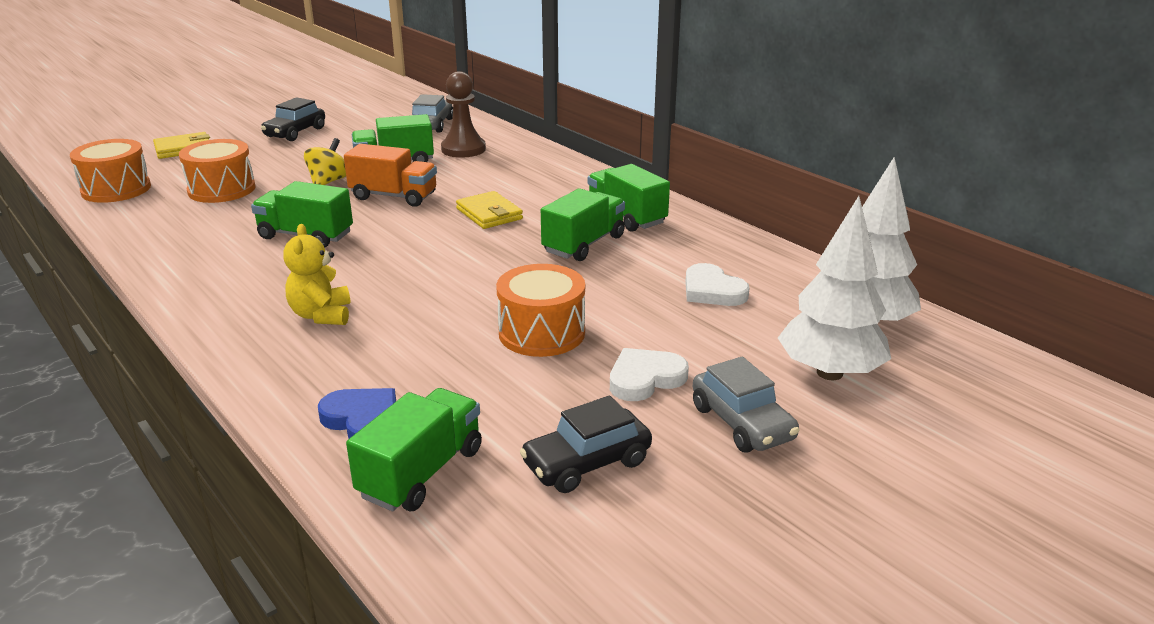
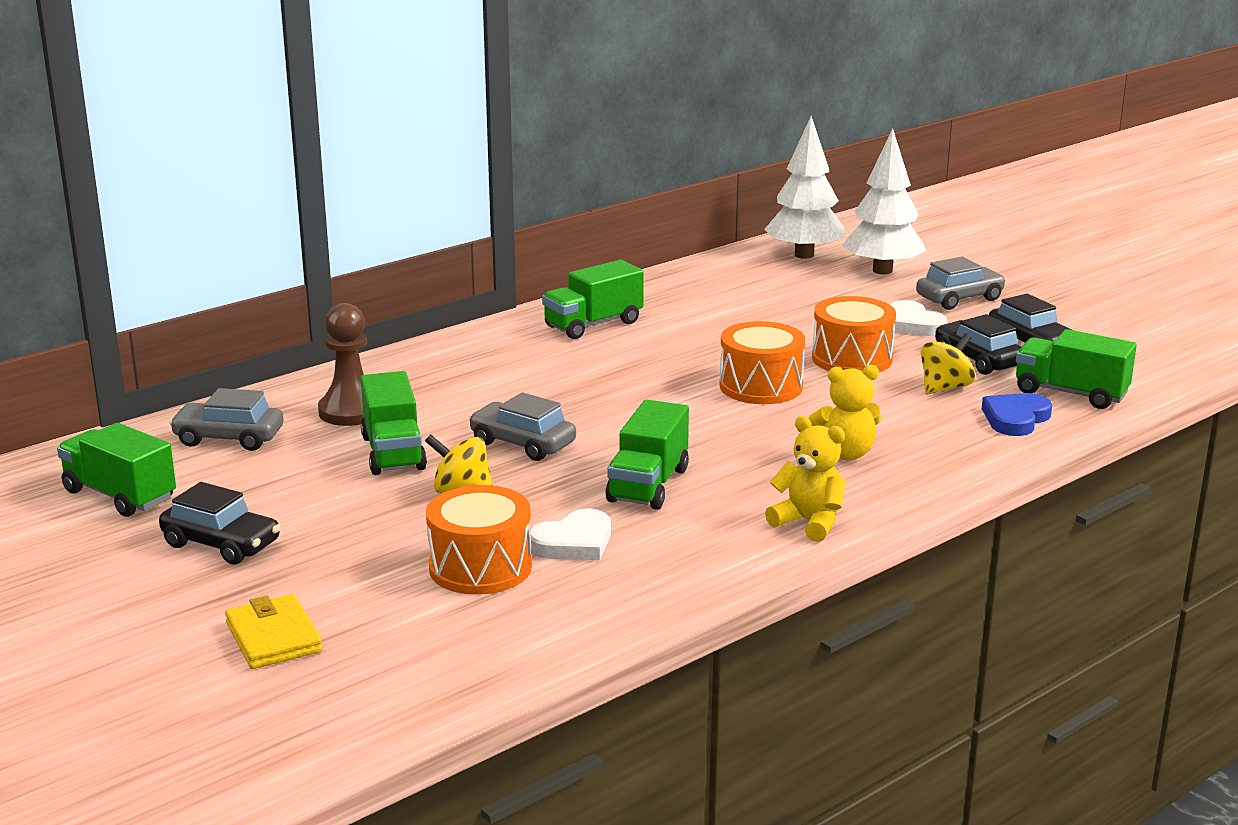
camera: 90 degrees left, 5 degrees down
orange drum [70,139,151,203] -> orange drum moved to [719,321,805,404]
orange truck [344,144,437,207] -> grey car [469,392,576,461]
yellow wallet [456,191,523,229] -> none
green truck [541,188,625,261] -> green truck moved to [57,423,176,517]
white heart [685,263,750,306] -> white heart moved to [530,509,611,561]
none -> yellow teddy bear [765,416,845,542]
none -> yellow spinning top [921,333,975,395]
none -> black car [935,314,1022,375]

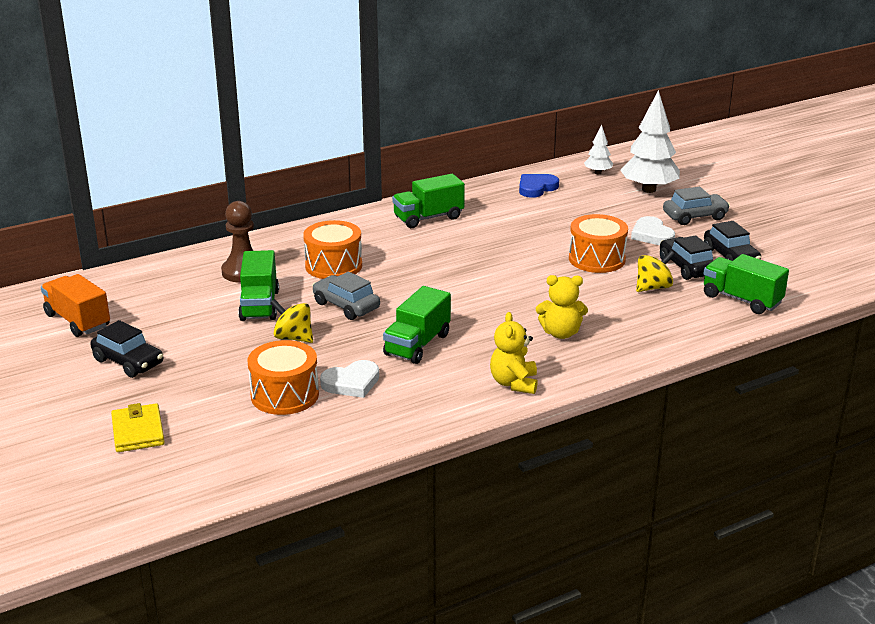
camera: 10 degrees right, 5 degrees up
green truck [57,423,176,517] -> orange truck [41,274,110,337]
grey car [169,388,284,451] -> none
orange drum [719,321,805,404] -> orange drum moved to [303,220,362,279]
white tree [764,116,845,259] -> white tree [584,124,613,174], size x0.51
yellow teddy bear [765,416,845,542] -> yellow teddy bear turned 135 degrees counterclockwise [490,312,538,394]
blue heart [982,393,1052,436] -> blue heart moved to [519,174,559,198]

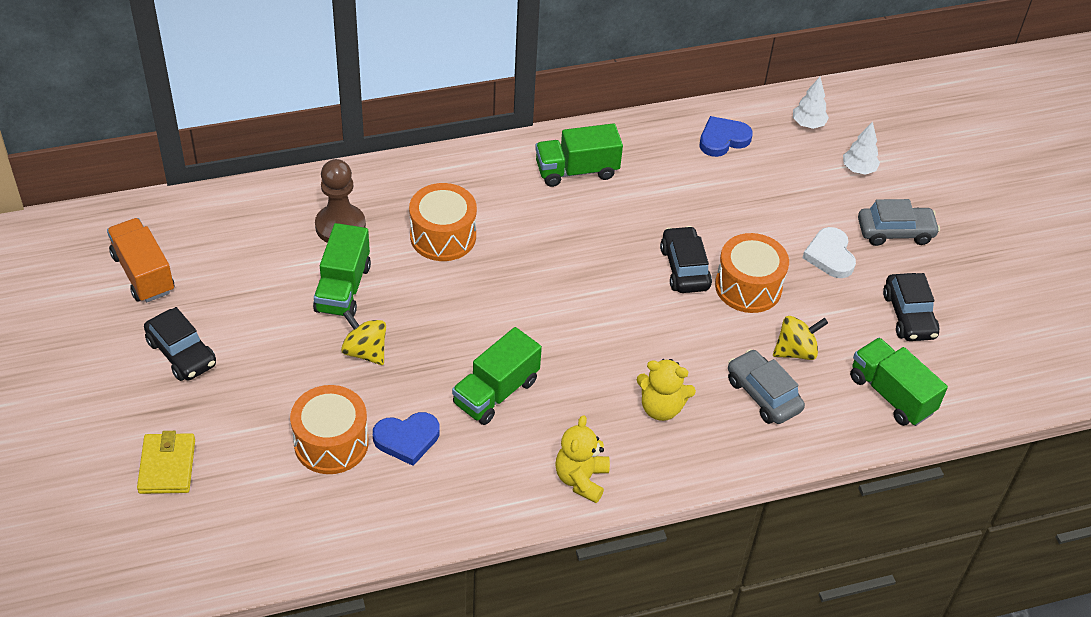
camera: 10 degrees right, 20 degrees up
grey car [312,271,380,320] -> grey car moved to [728,349,805,424]
white heart [320,360,379,398] -> blue heart [373,412,440,466]
white tree [620,90,680,193] -> white tree [843,122,880,175], size x0.51
black car [660,235,714,280] -> black car moved to [660,226,712,293]

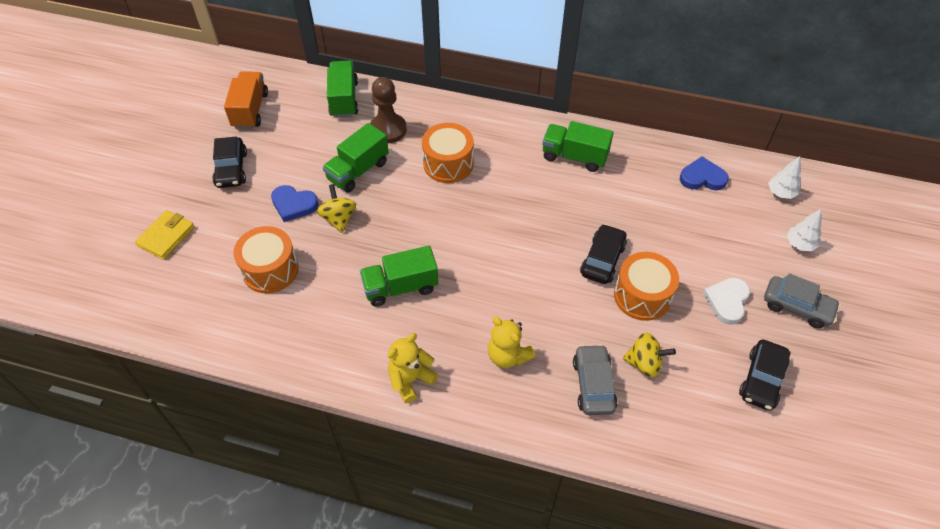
camera: 35 degrees right, 5 degrees up
blue heart [373,412,440,466] -> blue heart moved to [271,185,319,222]
green truck [850,338,948,426] -> green truck moved to [327,60,358,118]

